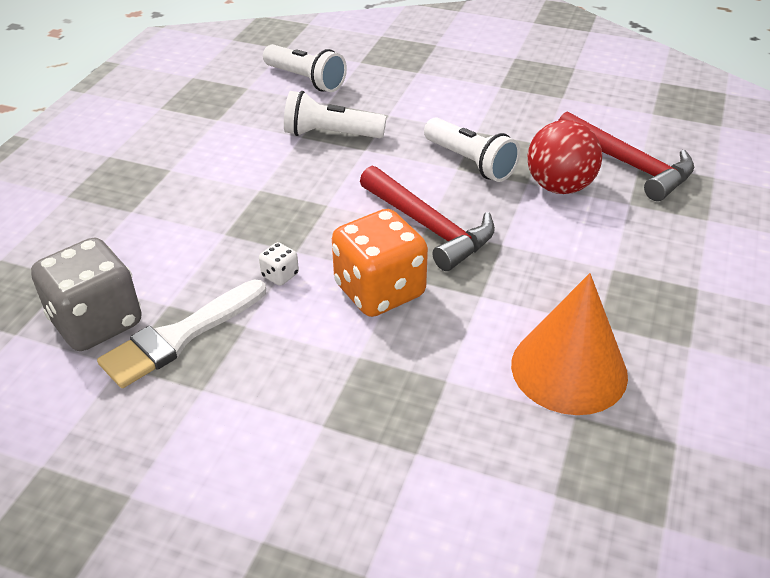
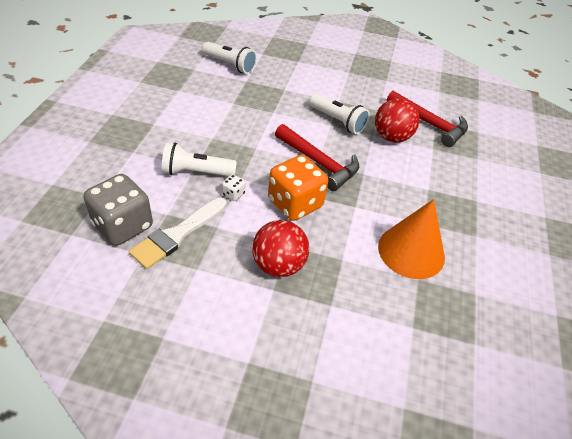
camera: 10 degrees left, 5 degrees up
white flashlight [284,91,386,138] -> white flashlight moved to [162,142,237,176]
none -> red ball [252,220,309,277]

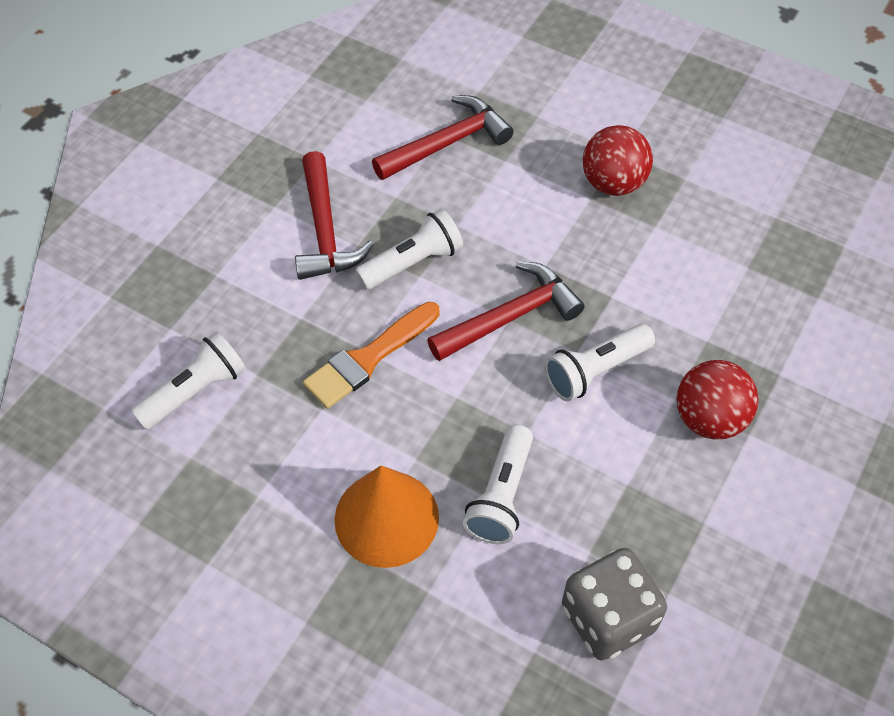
camera: 70 degrees left, 10 degrees up
white brush [129,198,227,269] -> none
white dice [222,174,245,201] -> none
orange dice [268,155,328,221] -> white flashlight [544,324,655,401]
red ball [375,98,419,143] -> red ball moved to [583,125,653,196]
orange cone [378,199,445,279] -> orange cone moved to [334,466,439,568]
none -> red hammer [295,151,374,280]
none -> orange brush [303,302,440,409]

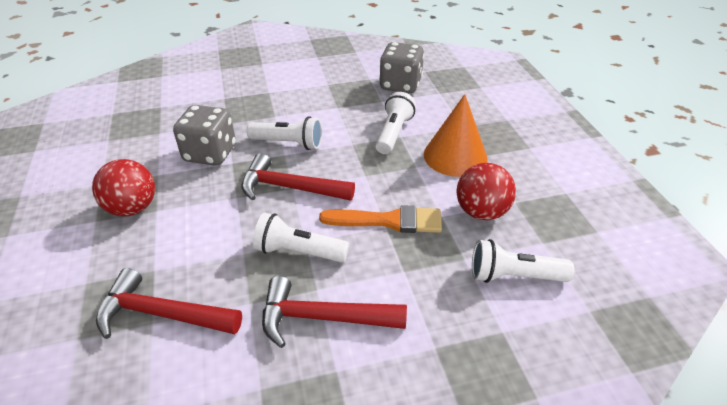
camera: 135 degrees left, 15 degrees down
red hammer [295,151,374,280] -> red hammer turned 120 degrees counterclockwise [262,276,407,348]
white flashlight [463,425,533,544] -> white flashlight turned 45 degrees counterclockwise [375,92,416,154]
red ball [677,360,759,440] -> red ball moved to [457,163,516,220]
none -> grey dice [173,105,236,166]

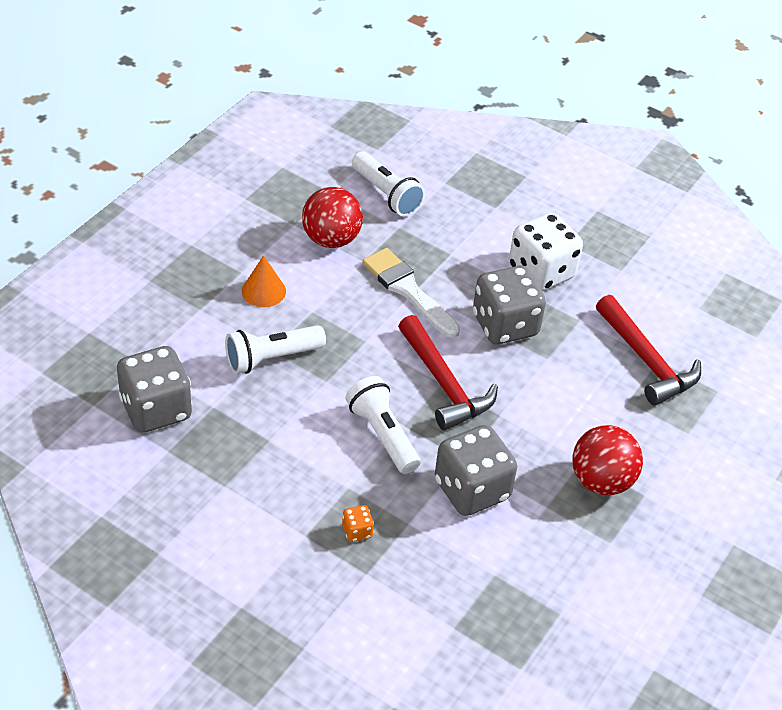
camera: 135 degrees left, 5 degrees up
white flashlight [253,213,349,263] -> grey dice [473,266,546,344]
red hammer [262,276,407,348] -> white dice [509,213,583,291]
orange brush [319,205,442,233] -> white brush [362,248,460,338]
orange cone [424,94,488,177] -> orange cone [242,255,286,307], size x0.55
none -> orange dice [342,505,374,542]

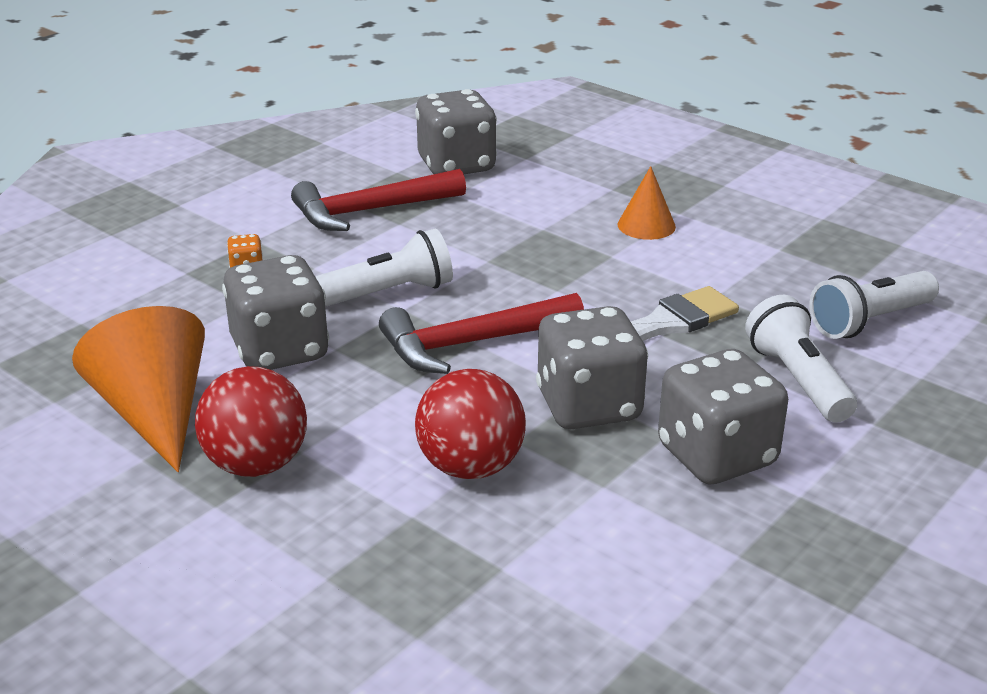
camera: 100 degrees right, 15 degrees down
white flashlight [225,325,326,374] -> white flashlight moved to [745,295,857,423]
red ball [302,187,363,248] -> red ball moved to [415,369,526,479]
white dice [509,213,583,291] -> grey dice [658,349,788,484]
red hammer [596,295,701,405] -> red hammer moved to [291,169,466,231]
none -> orange cone [72,306,205,472]

